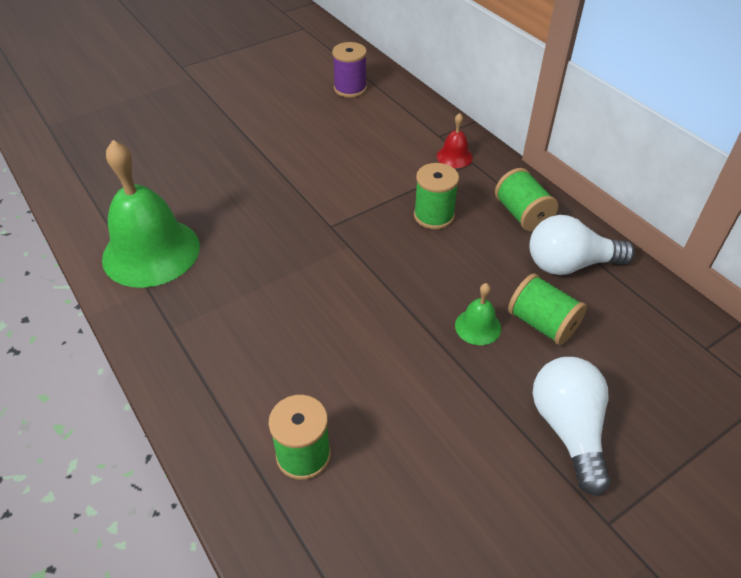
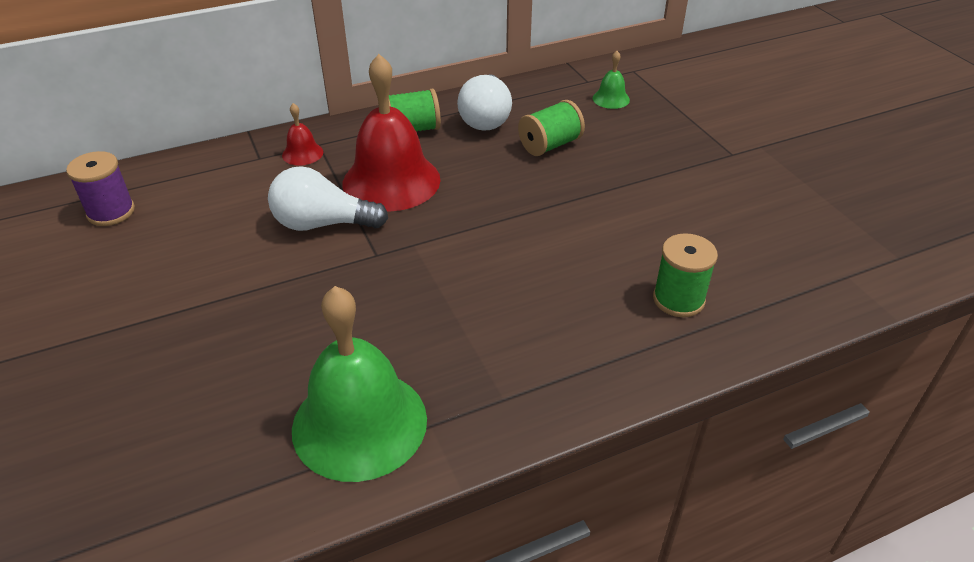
camera: 80 degrees left, 5 degrees down
green spool [414,163,459,229] -> red bell [343,54,441,212]
green bell [455,283,501,345] -> green bell moved to [593,51,630,109]
white light bulb [533,357,611,496] -> white light bulb moved to [268,166,388,231]

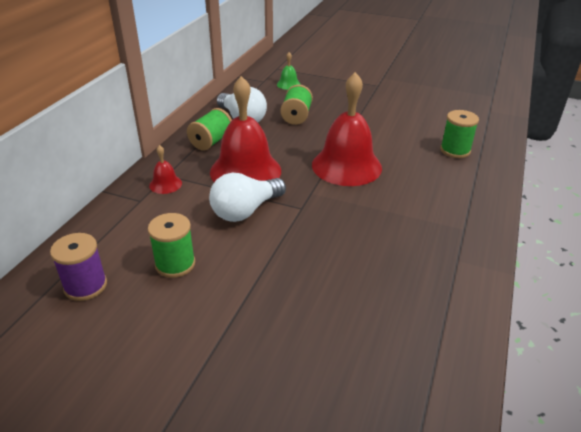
camera: 45 degrees left, 5 degrees down
green bell [292,286,427,482] -> none
none -> green spool [148,213,195,278]
none -> red bell [312,72,382,186]

